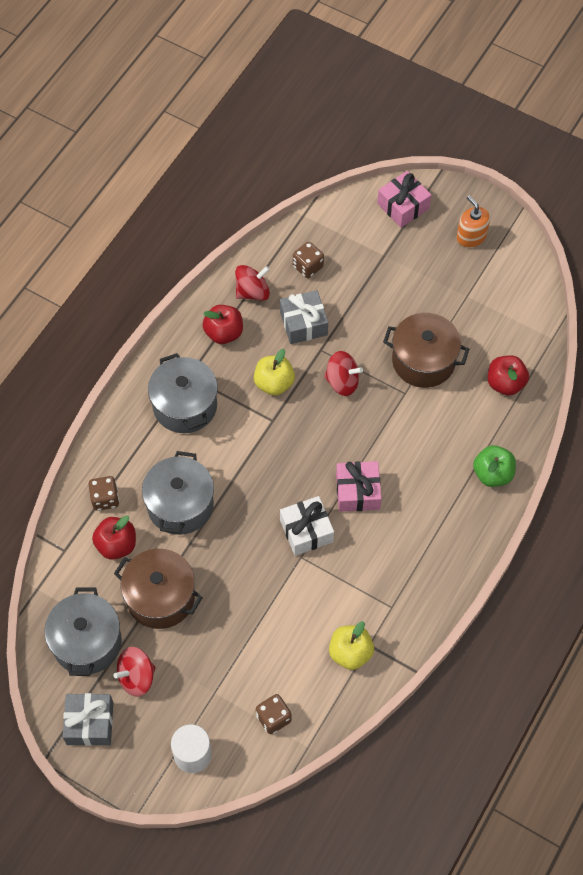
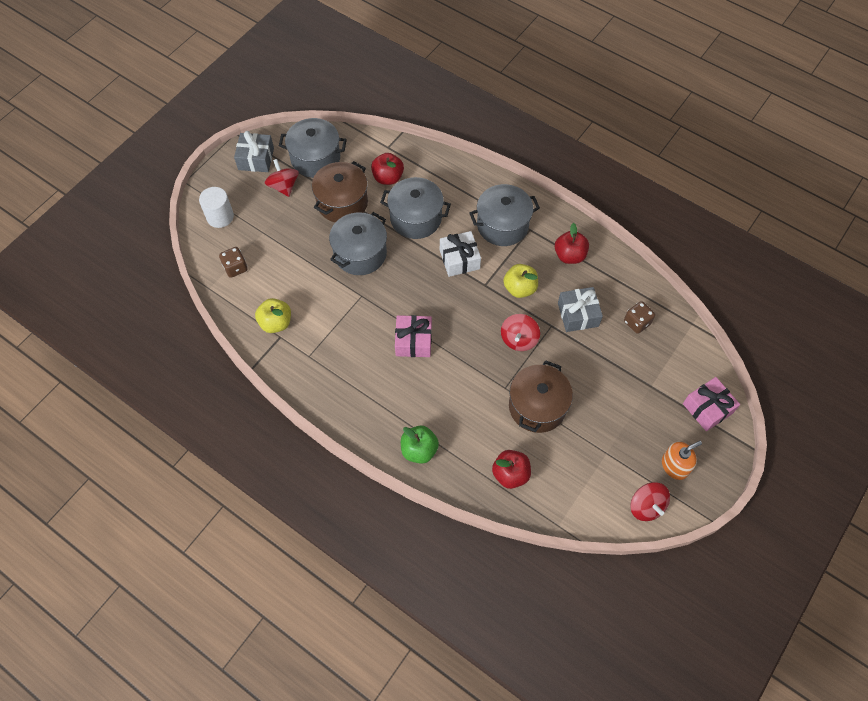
camera: 95 degrees right, 0 degrees up
brown dice [88,476,119,511] -> none
red spinning top [235,265,270,301] -> red spinning top moved to [630,482,670,521]
white gift [280,496,334,556] -> white gift moved to [440,231,481,277]
none -> grey pot [329,212,387,275]

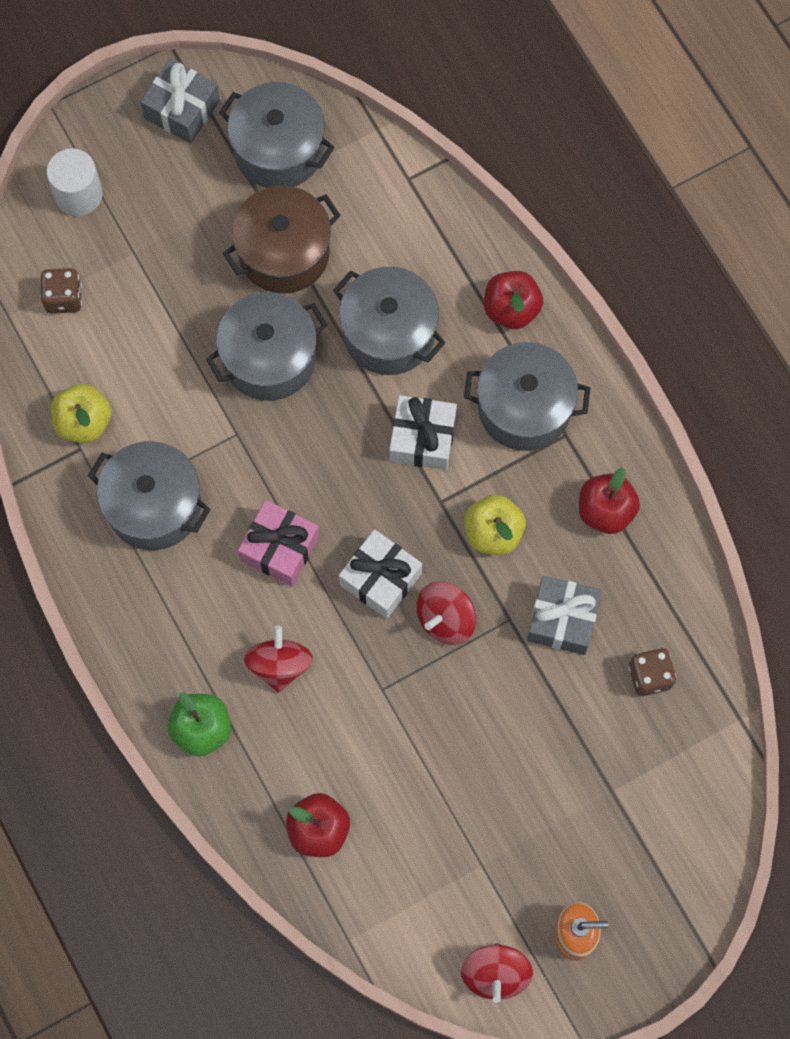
camera: 25 degrees right, 10 degrees up
red spinning top [265,159,299,197] -> red spinning top moved to [244,626,313,693]
red apple [371,153,404,185] -> red apple moved to [484,271,543,329]
brown pot [509,360,573,433] -> none
pink gift [683,377,740,431] -> none
none -> grey pot [88,441,211,550]
none -> white gift [339,529,422,619]

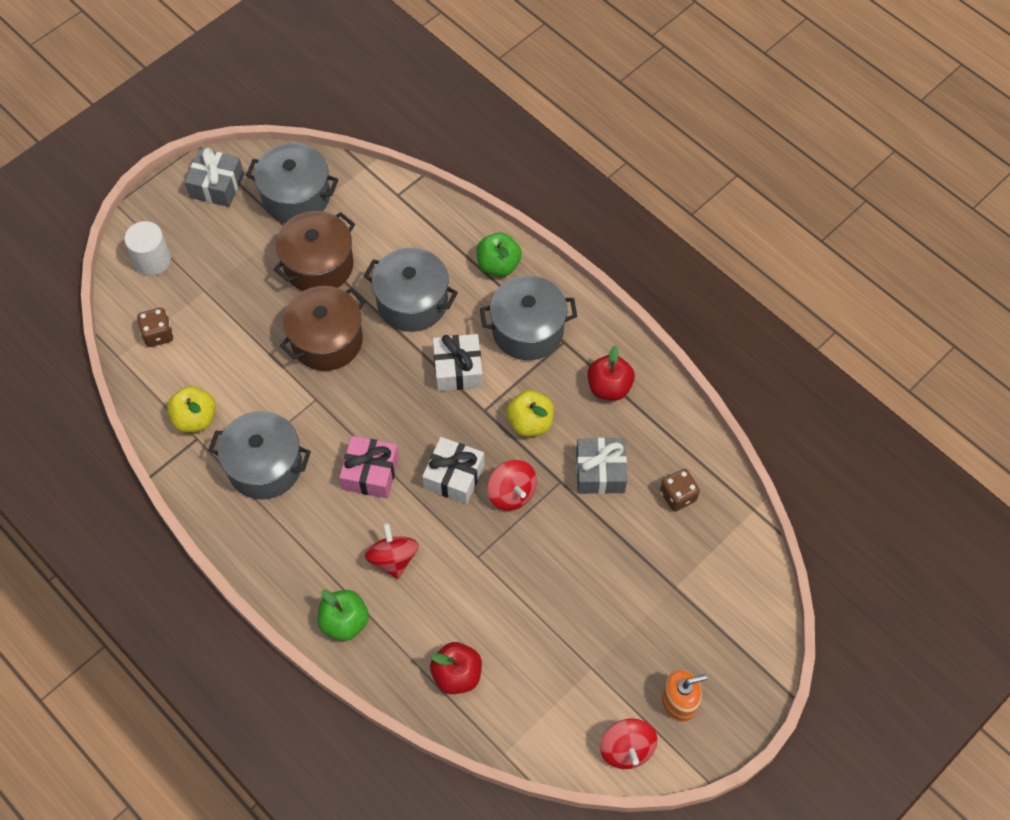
camera: 15 degrees left, 10 degrees down
grey pot [206,292,327,401] -> brown pot [280,286,366,371]
red spinning top [417,581,476,645] -> red spinning top turned 60 degrees counterclockwise [487,460,537,511]
red apple [484,271,543,329] -> green apple [477,233,522,277]

